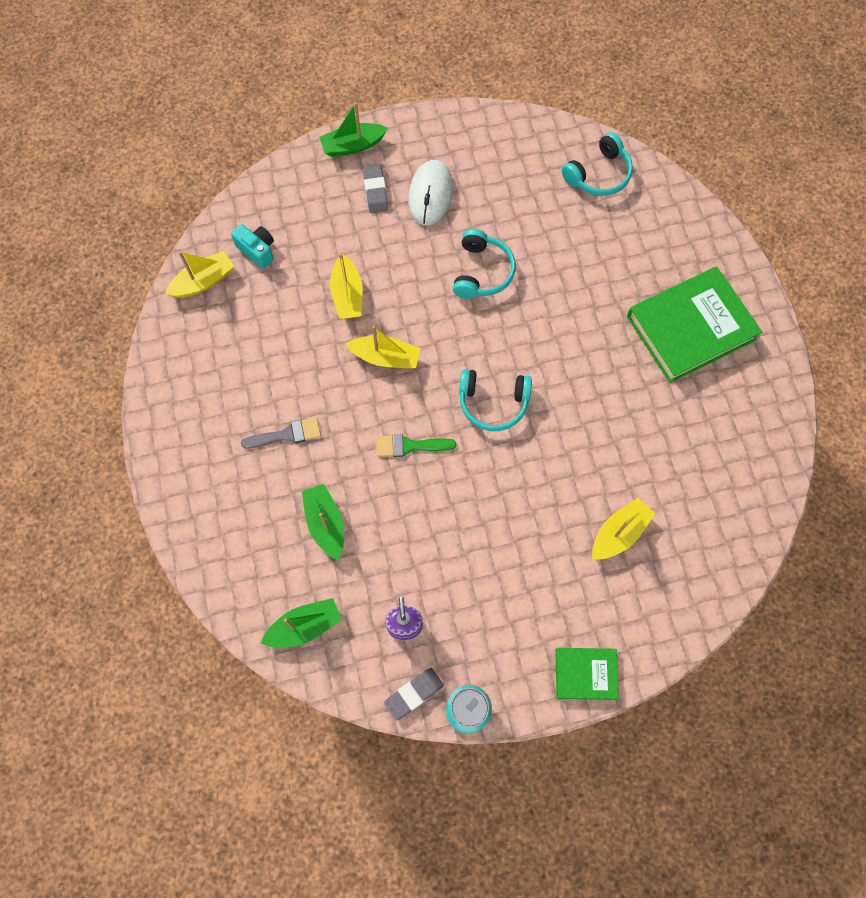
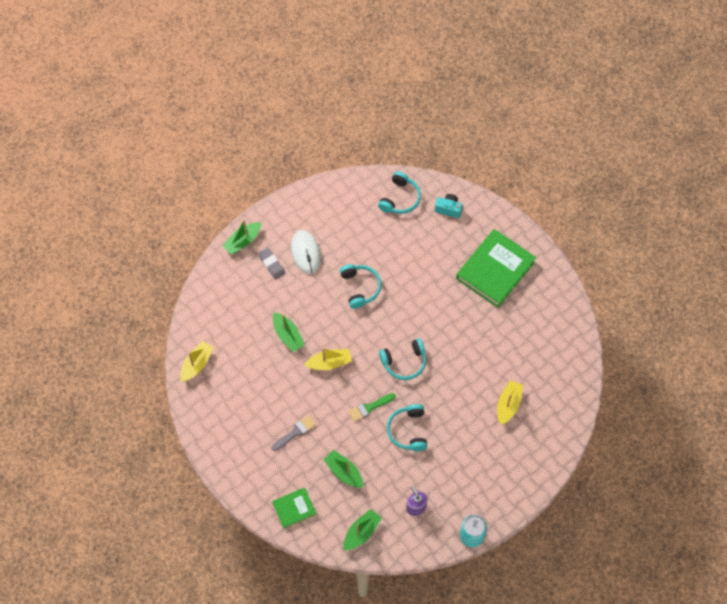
camera: 25 degrees left, 5 degrees down
turquoise camera [231,224,274,269] -> turquoise camera moved to [435,194,463,218]
yellow boat [330,253,363,319] -> green boat [273,312,305,352]
grey eraser [384,668,444,720] -> none
green book [555,648,619,700] -> green book moved to [272,487,316,529]
none -> turquoise headphones [387,404,427,451]

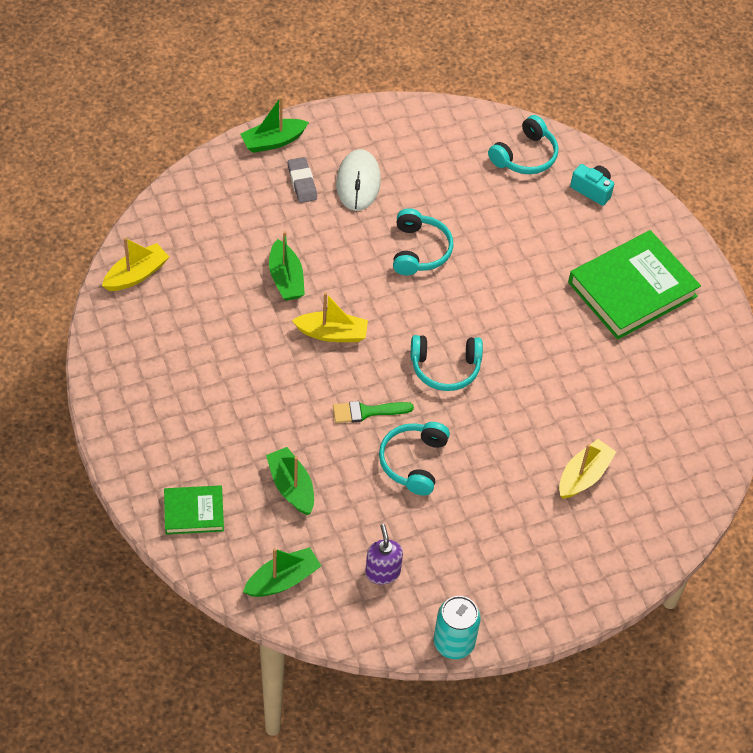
camera: 15 degrees right, 10 degrees down
grey brush [271,415,316,451] -> none

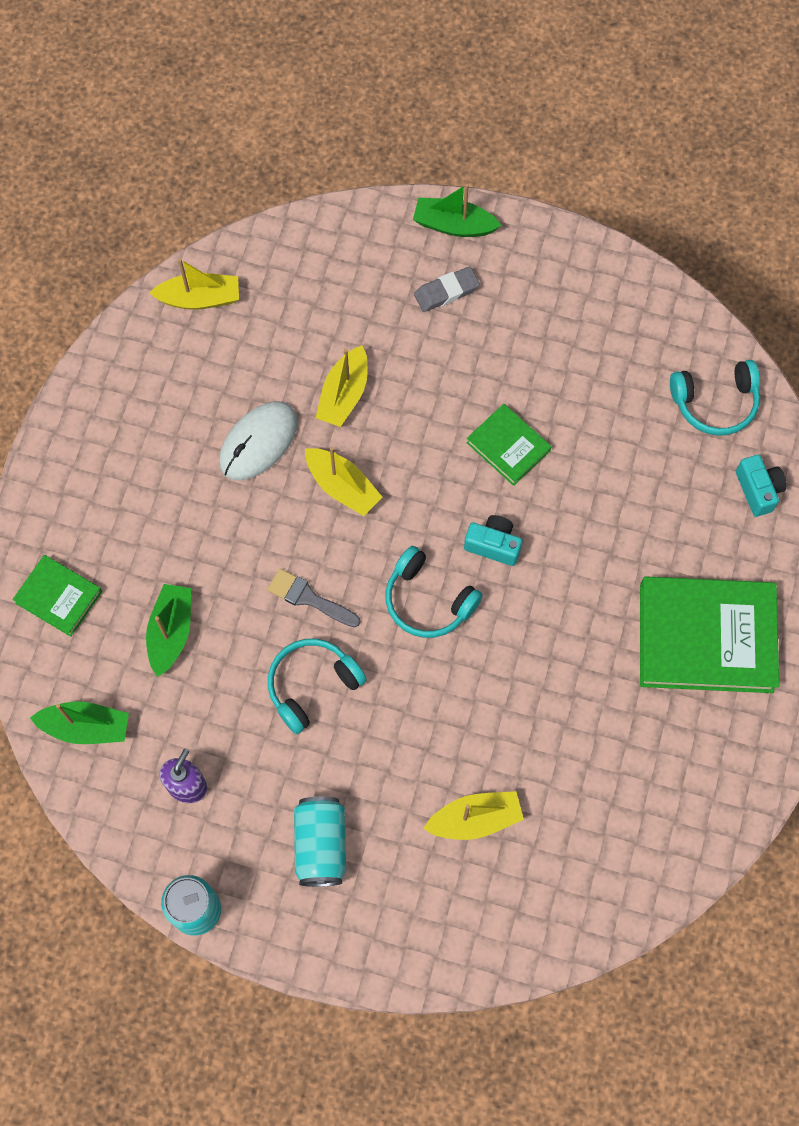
camera: 40 degrees right, 15 degrees up
green boat [269,231,305,301] -> yellow boat [316,345,368,427]
grey eraser [288,157,317,203] -> grey eraser turned 45 degrees clockwise [414,267,480,312]
green brush [333,401,414,423] -> grey brush [267,569,361,627]
white mouse [336,149,381,211] -> white mouse moved to [219,401,298,481]
turquoise headphones [393,208,454,275] -> green book [466,404,551,486]
none -> turquoise can [294,796,346,887]
none -> turquoise camera [464,515,522,566]

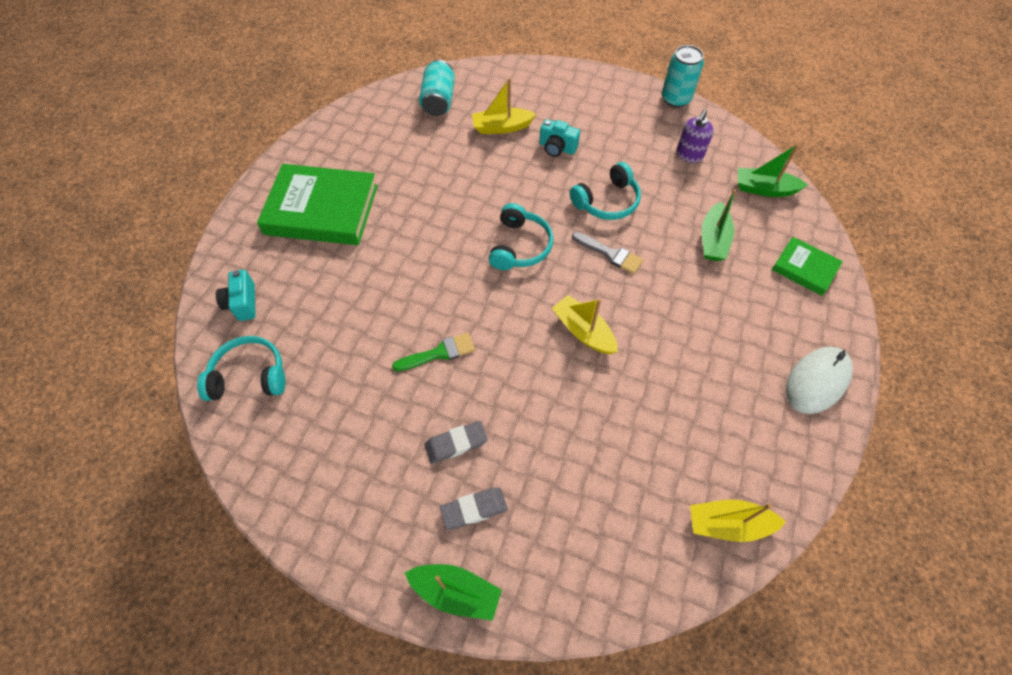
camera: 175 degrees left, 10 degrees down
white mouse [219,401,298,481] -> white mouse moved to [786,347,853,414]
turquoise can [294,796,346,887] -> turquoise can moved to [419,60,455,116]
yellow boat [316,345,368,427] -> none
turquoise headphones [385,546,483,638] -> turquoise headphones turned 60 degrees clockwise [489,203,553,270]
turquoise camera [464,515,522,566] -> turquoise camera moved to [539,119,580,157]
green book [466,404,551,486] -> green brush [392,332,475,371]
none -> grey eraser [424,421,488,464]

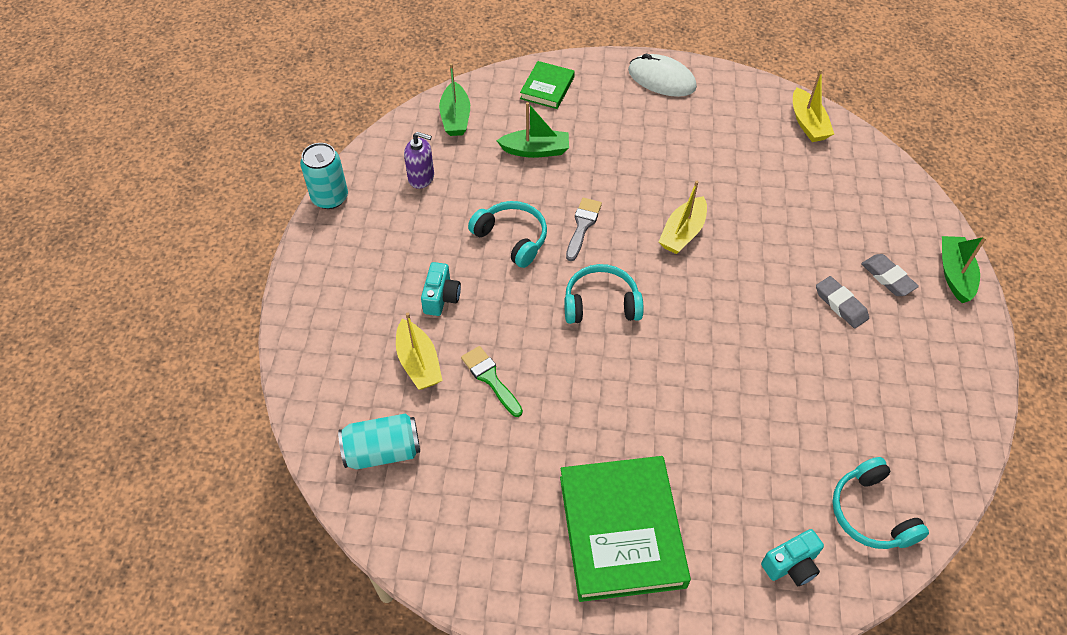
camera: 105 degrees left, 5 degrees down
green brush [392,332,475,371] -> green brush moved to [461,346,523,417]

